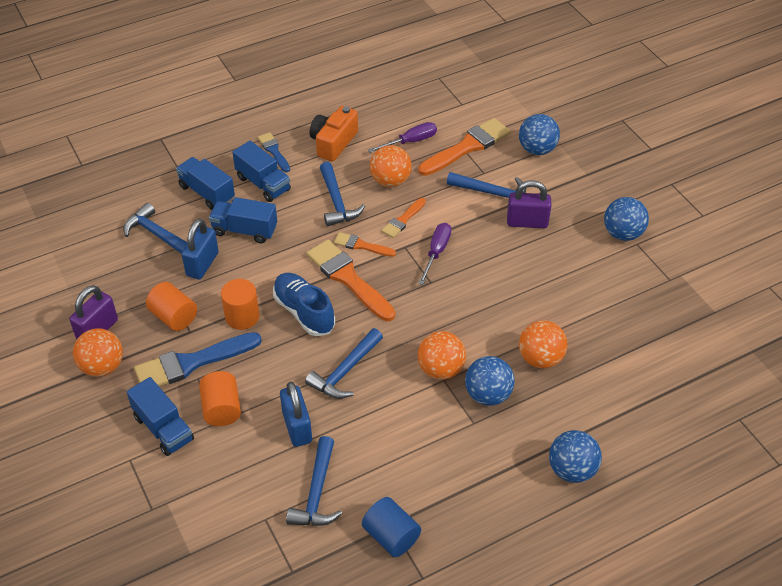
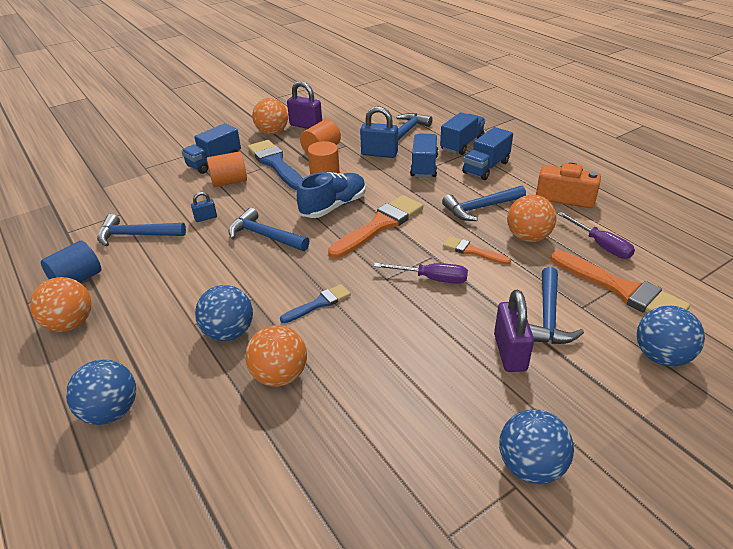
camera: 85 degrees right, 10 degrees down
blue brush [258,132,290,172] -> blue brush moved to [280,284,351,323]
blue padlock [280,382,312,447] -> blue padlock [191,192,217,222], size x0.53
orange brush [334,232,396,257] -> none
orange ball [418,331,466,380] -> orange ball moved to [30,277,91,332]

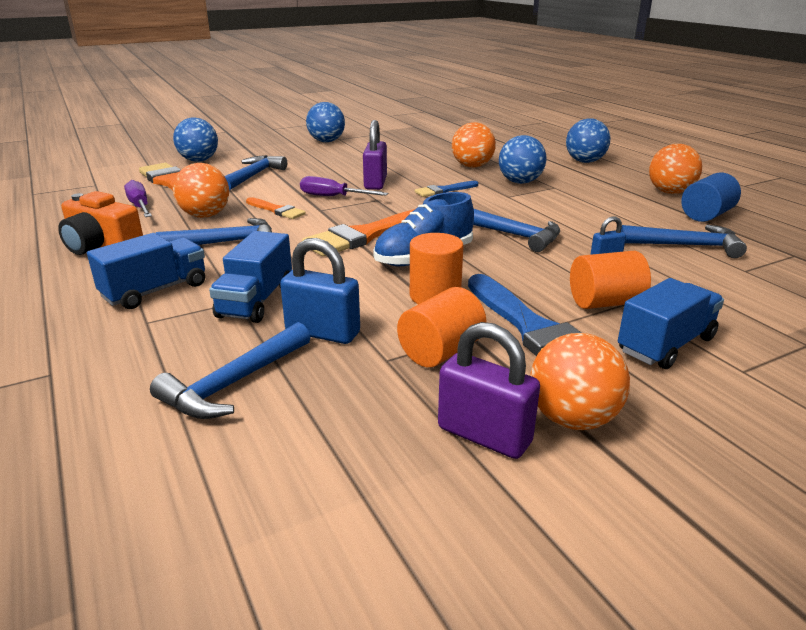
camera: 175 degrees left, 10 degrees down
blue truck [440,112,485,155] -> none
purple padlock [494,290,534,372] -> purple padlock moved to [363,120,387,190]

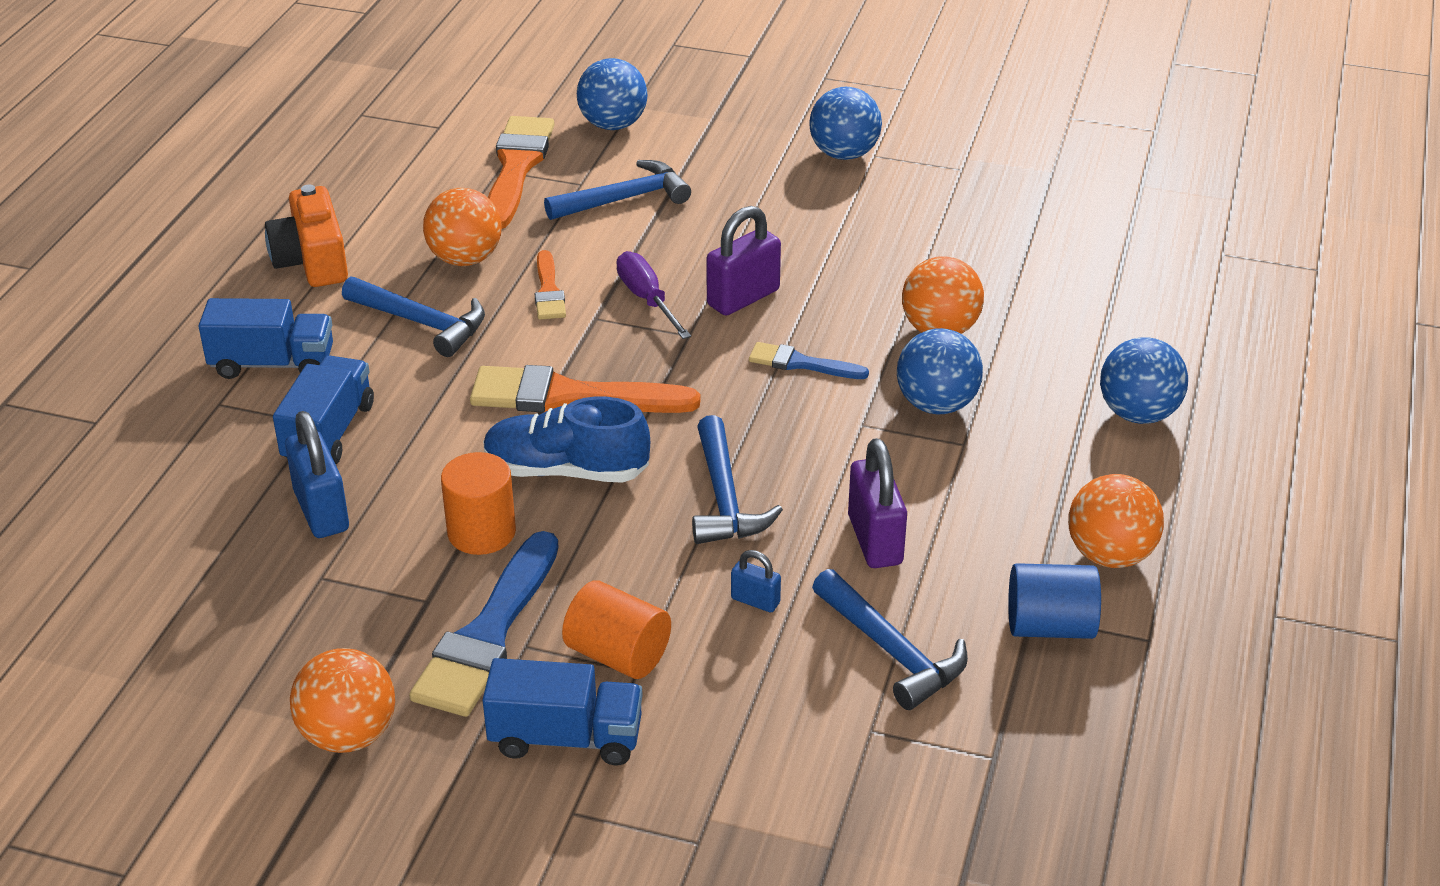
camera: 45 degrees right, 10 degrees up
purple screwdriver [124,180,152,217] -> none
blue hammer [150,322,310,419] -> none
blue truck [209,231,292,323] -> blue truck turned 135 degrees clockwise [273,356,374,464]
orange cylinder [397,287,487,367] -> none
purple padlock [438,322,540,459] -> purple padlock moved to [848,438,907,568]

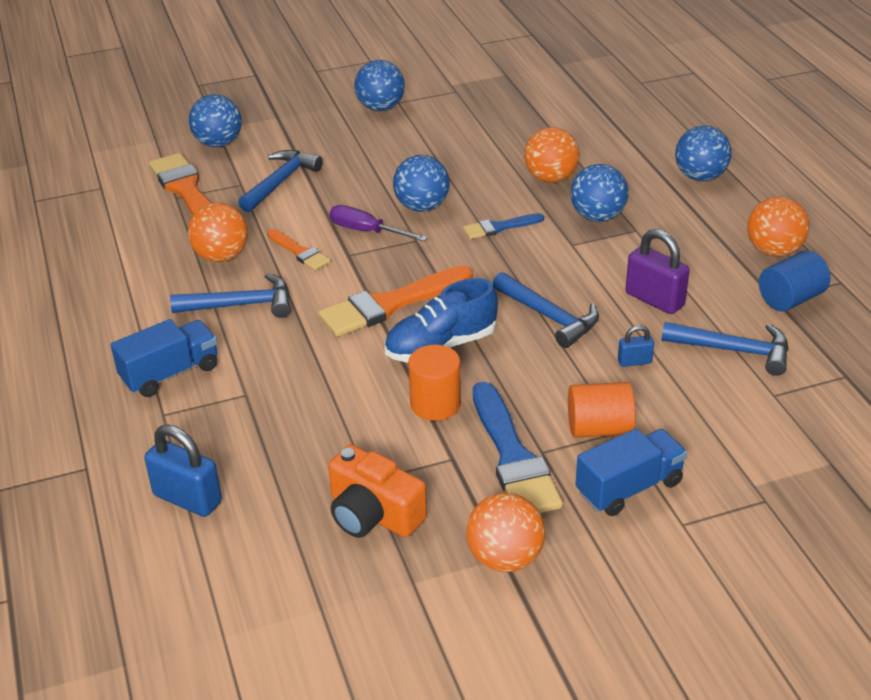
camera: 35 degrees left, 0 degrees up
orange camera [265,185,348,287] -> orange camera moved to [328,445,427,538]
blue truck [273,356,374,464] -> none
blue padlock [285,411,349,538] -> blue padlock moved to [144,425,222,517]
purple padlock [706,206,781,316] -> blue ball [393,155,450,212]

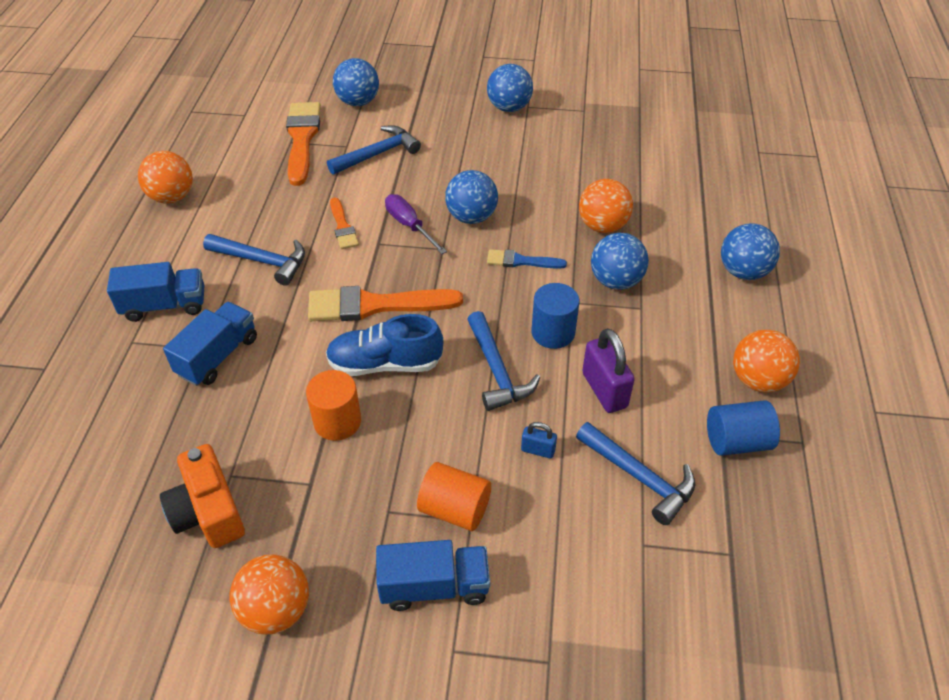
camera: 25 degrees right, 10 degrees up
blue padlock [144,425,222,517] -> none
orange ball [188,203,248,262] -> orange ball moved to [138,151,193,204]
blue brush [473,382,563,513] -> none
none -> blue truck [163,302,257,386]
none -> blue cylinder [531,283,580,349]

